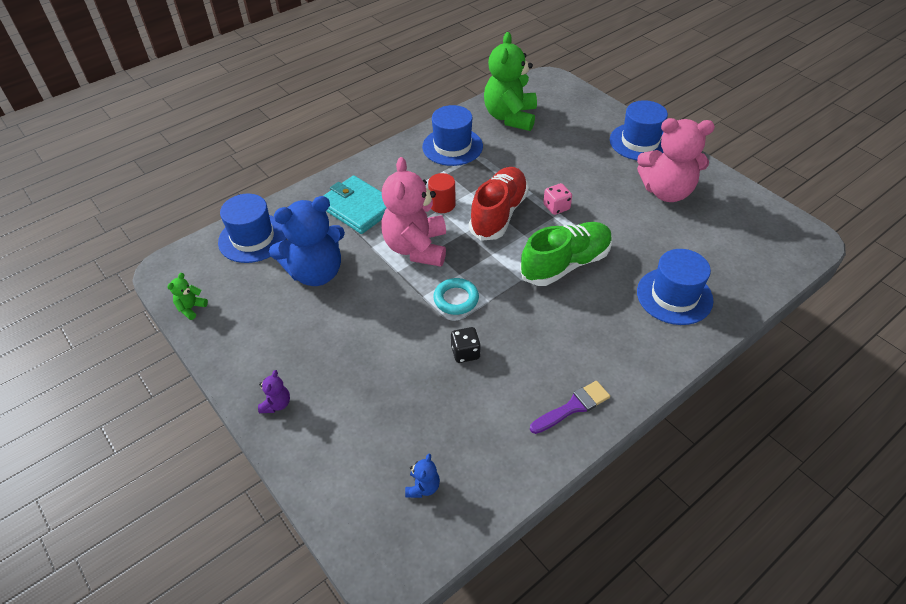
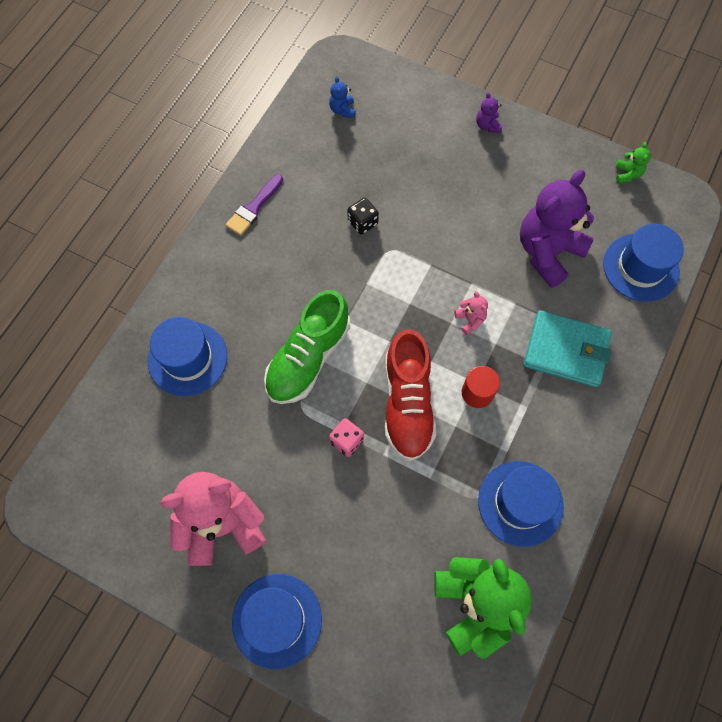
camera: 155 degrees right, 20 degrees up
blue teddy bear [269,196,345,286] -> purple teddy bear [520,170,594,288]
pink teddy bear [381,157,446,267] -> pink teddy bear [455,291,488,335], size x0.40
turquoise ring [433,278,479,315] -> none

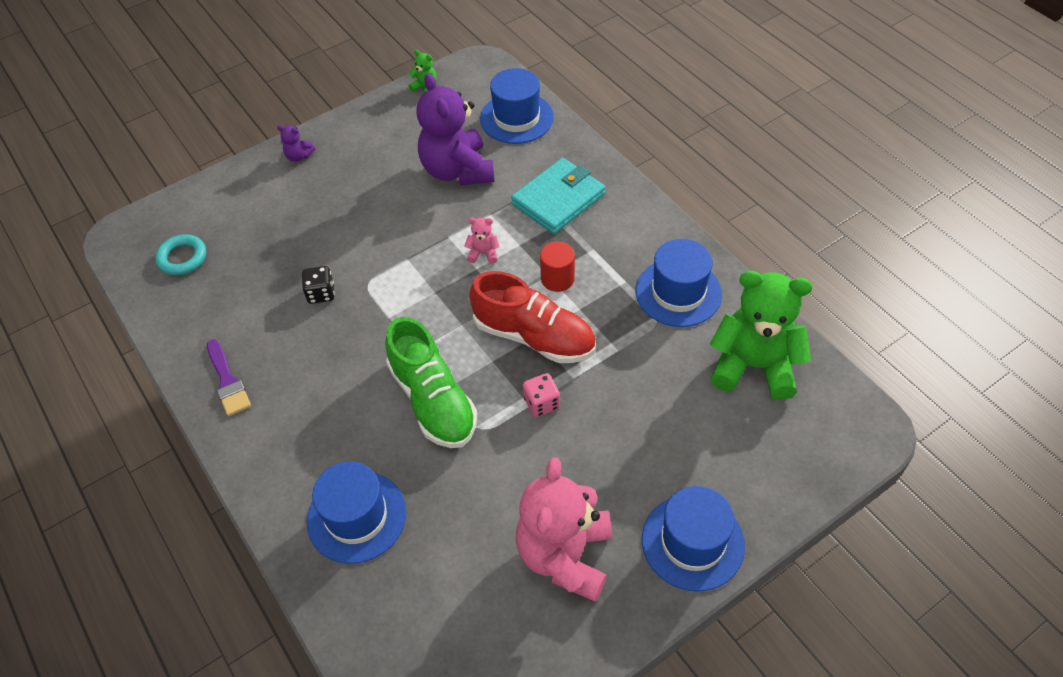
camera: 60 degrees left, 15 degrees down
blue teddy bear [329,76,355,118] -> turquoise ring [155,234,206,275]

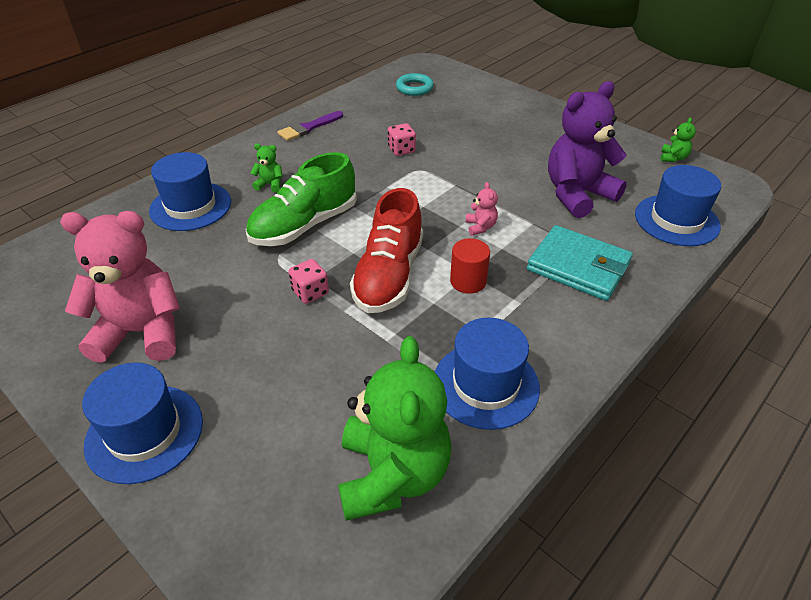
camera: 75 degrees right, 10 degrees down
purple teddy bear [277,125,315,162] -> none
black dice [302,266,335,304] -> pink dice [388,123,416,156]
none -> green teddy bear [251,144,283,192]

